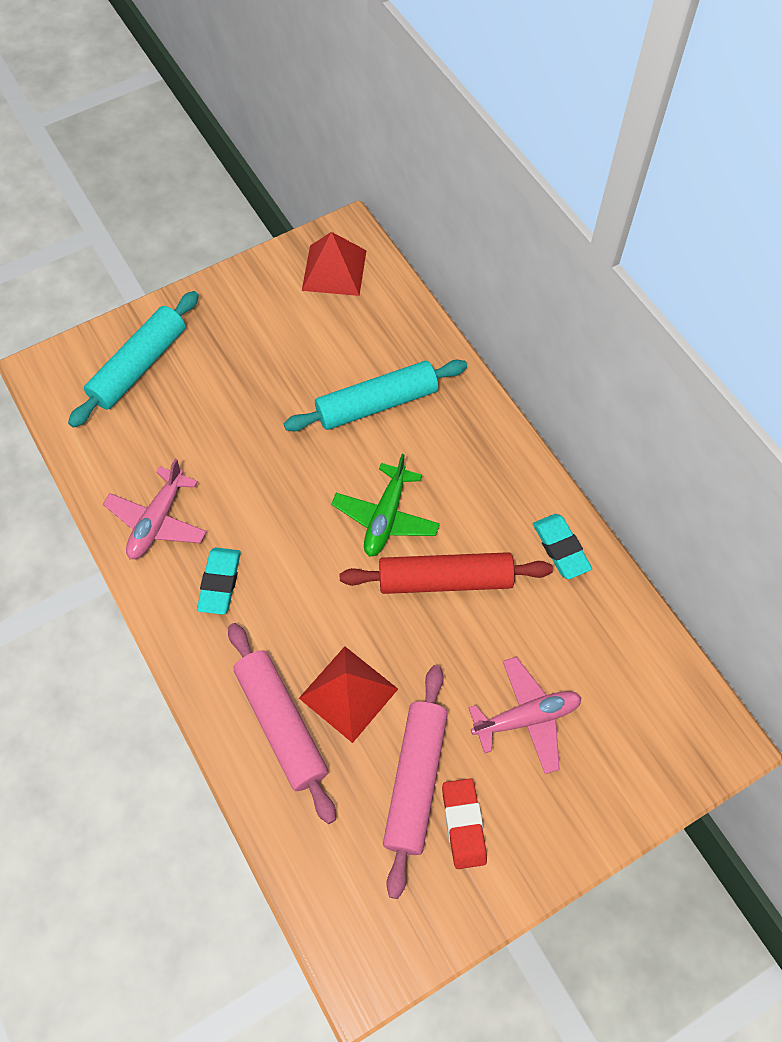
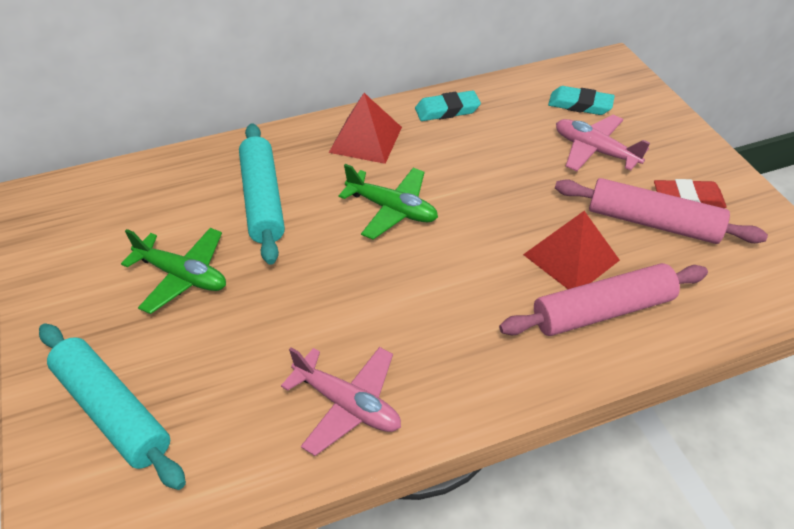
camera: 80 degrees left, 15 degrees down
turquoise eraser [197,548,241,615] -> turquoise eraser moved to [548,86,615,115]
red pyramid [302,232,367,296] -> red pyramid moved to [329,93,402,164]
red rolling pin [340,552,553,594] -> none
pink plane [468,657,582,774] -> pink plane turned 45 degrees counterclockwise [556,115,650,171]
none -> green plane [121,228,226,314]

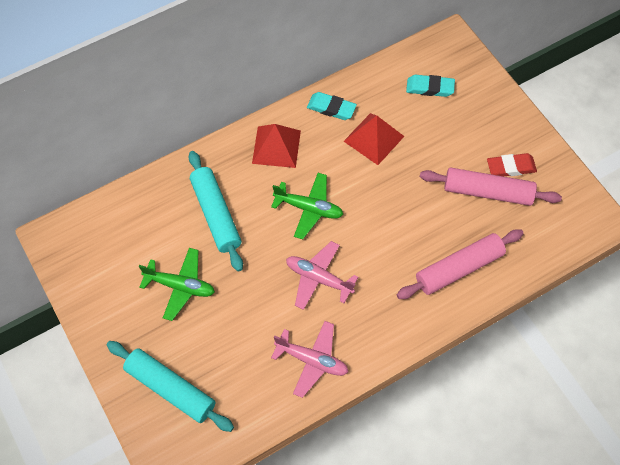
camera: 10 degrees left, 15 degrees up
turquoise eraser [415,90,481,121] -> turquoise eraser turned 45 degrees clockwise [307,92,357,120]
red pyramid [523,211,620,289] -> red pyramid moved to [344,113,404,165]
pink plane [556,115,650,171] -> pink plane moved to [286,241,358,310]

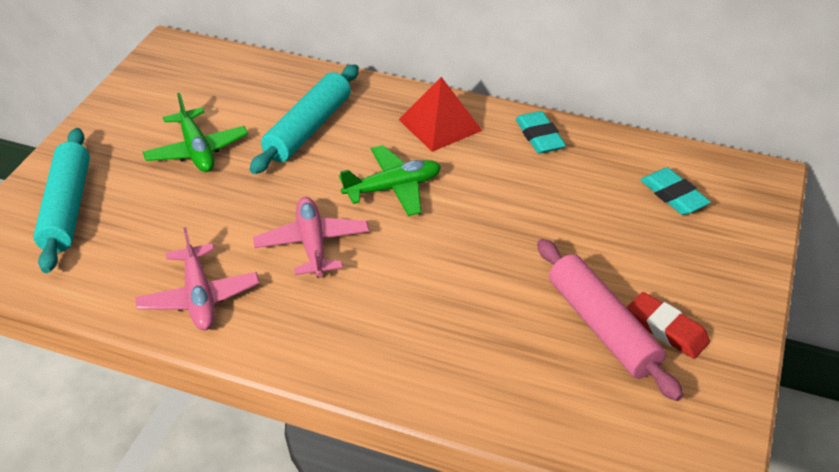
camera: 50 degrees right, 20 degrees down
green plane [271,173,343,239] -> green plane turned 90 degrees counterclockwise [339,145,441,216]
red pyramid [344,113,404,165] -> none
pink rolling pin [397,229,524,299] -> none

